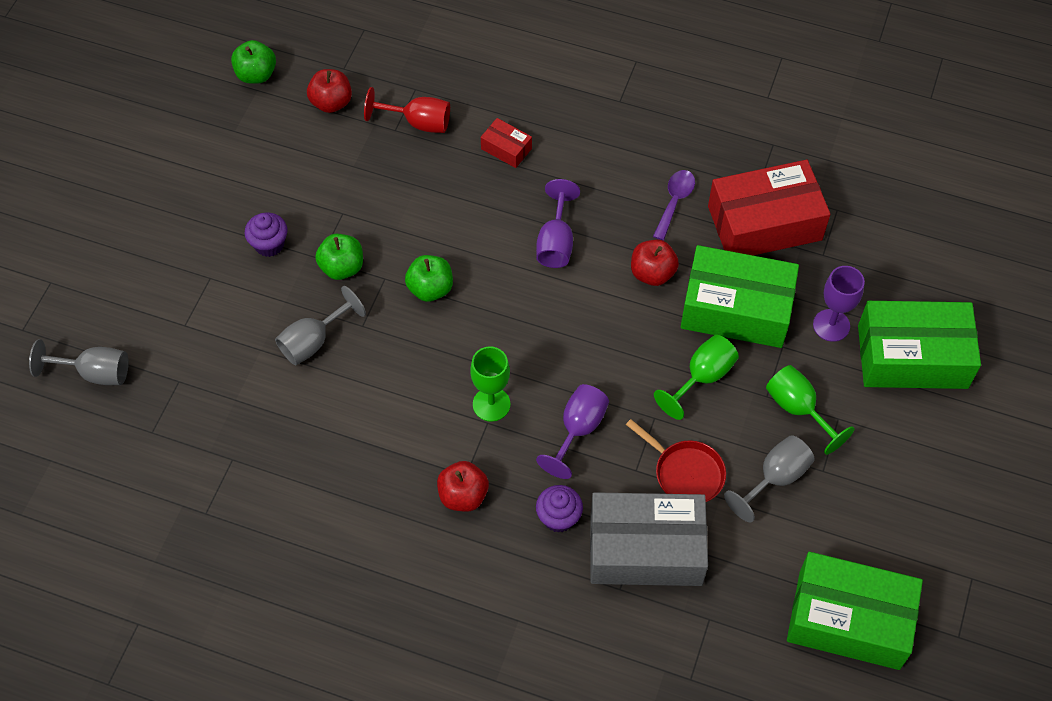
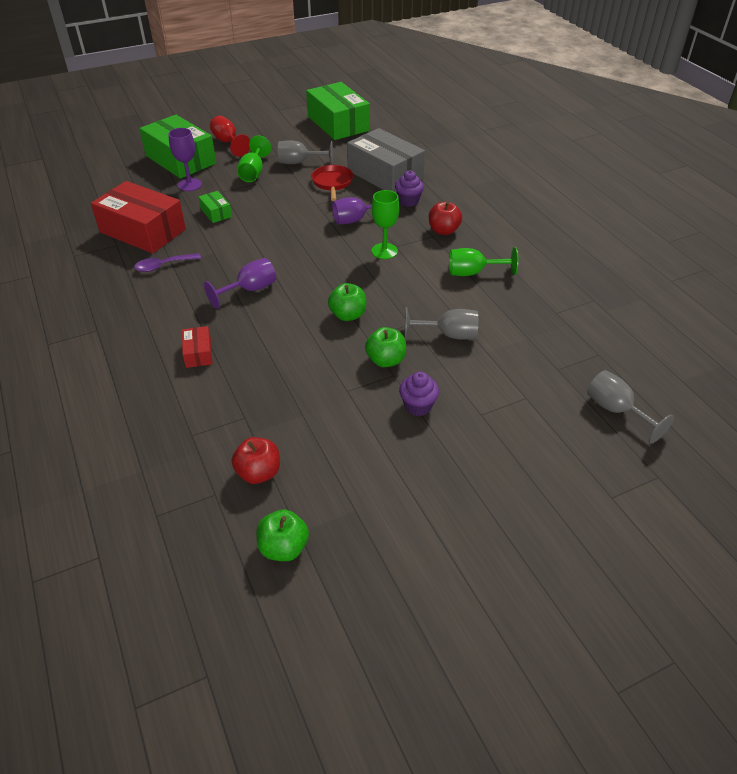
camera: 135 degrees left, 15 degrees down
red goblet [364,87,450,133] -> red goblet moved to [210,116,250,157]
red apple [631,240,679,286] -> none
green goblet [654,335,739,420] -> green goblet moved to [449,247,518,276]
green box [681,245,799,348] -> green box [199,191,232,223], size x0.44

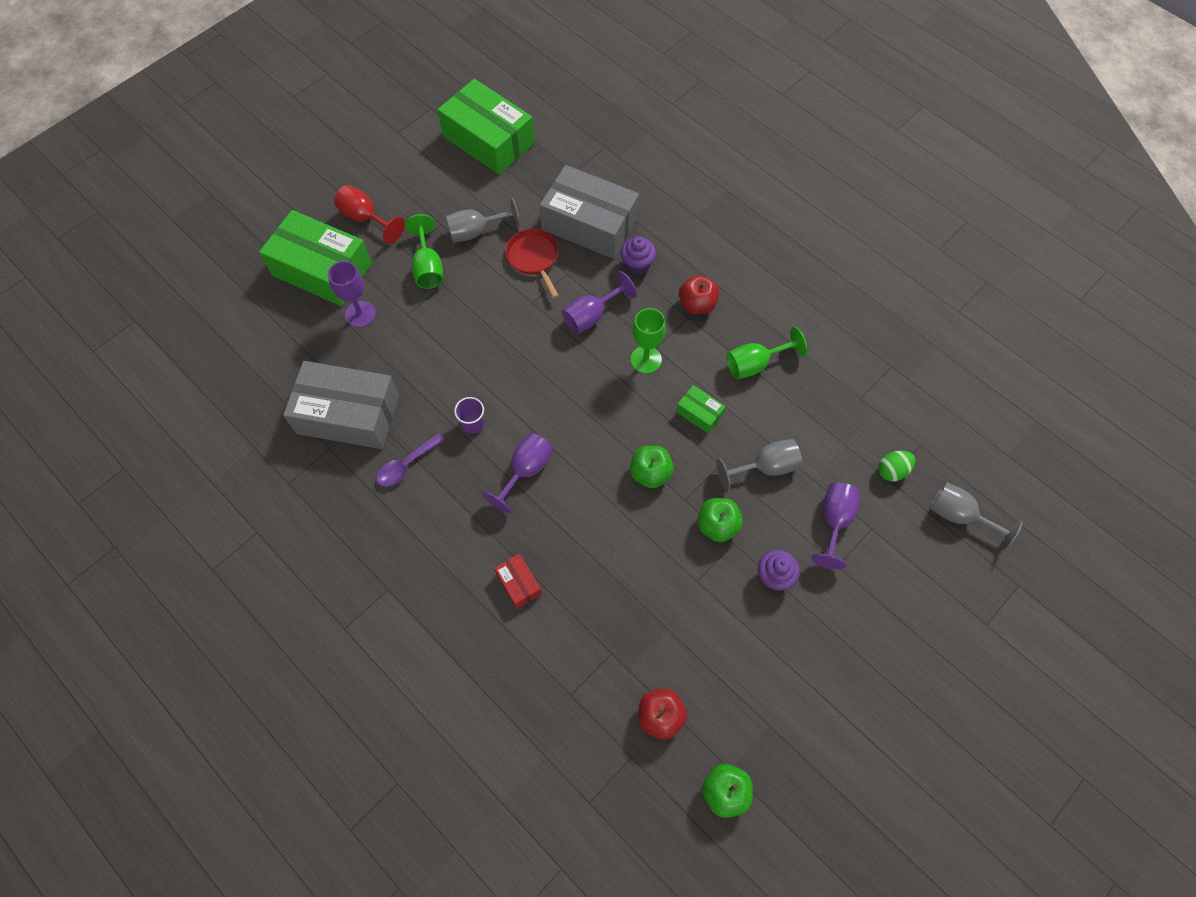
camera: 20 degrees left, 20 degrees up
red box [91,181,186,253] -> grey box [283,361,399,449]
green box [199,191,232,223] -> green box moved to [676,385,726,433]
none -> purple cup [454,397,484,434]
none -> purple goblet [811,483,860,570]
none -> green egg [878,451,915,482]

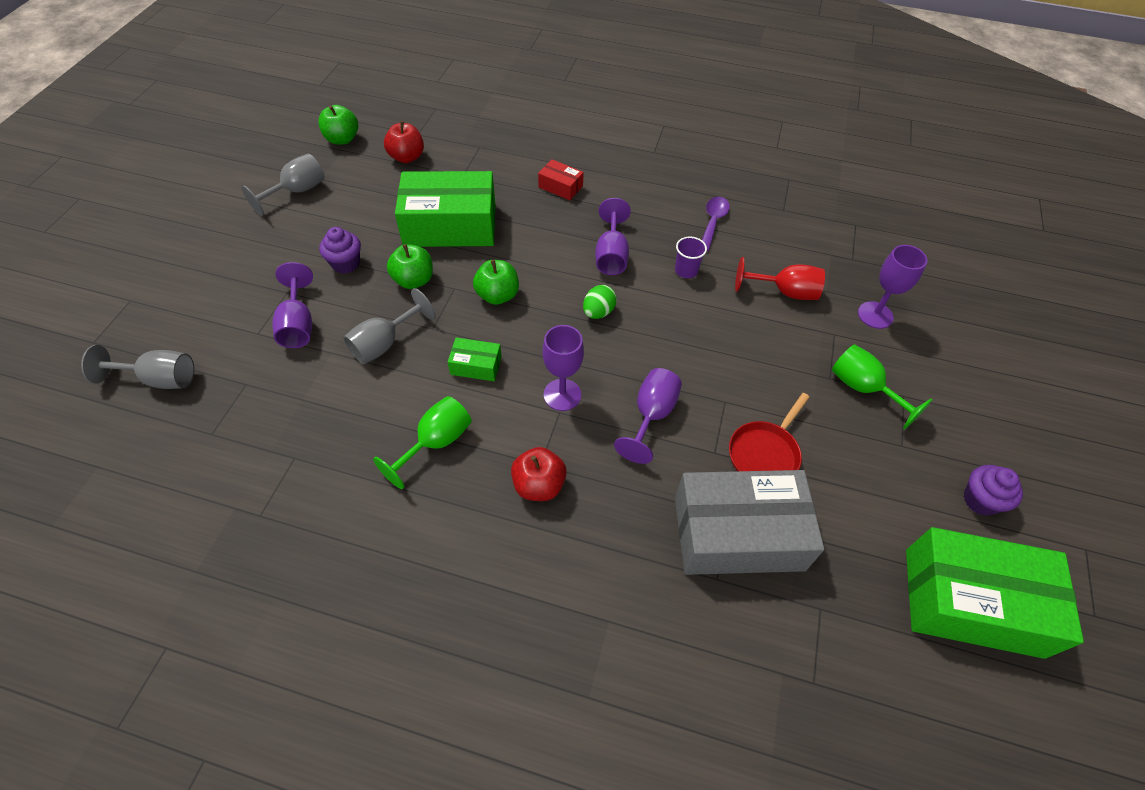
camera: 150 degrees right, 10 degrees down
green box [259,210,372,306] -> green box moved to [395,171,495,247]
grey box [283,361,399,449] -> none
red goblet [334,185,405,244] -> red goblet moved to [735,257,825,300]
grey goblet [446,197,520,243] -> grey goblet moved to [242,154,325,216]
red pan [505,229,559,298] -> red pan turned 90 degrees clockwise [729,393,809,471]
purple cupcake [620,237,656,275] -> purple cupcake moved to [963,465,1023,516]
green goblet [631,308,666,373] -> purple goblet [543,325,584,411]
green egg [878,451,915,482] -> green egg moved to [583,285,617,319]

